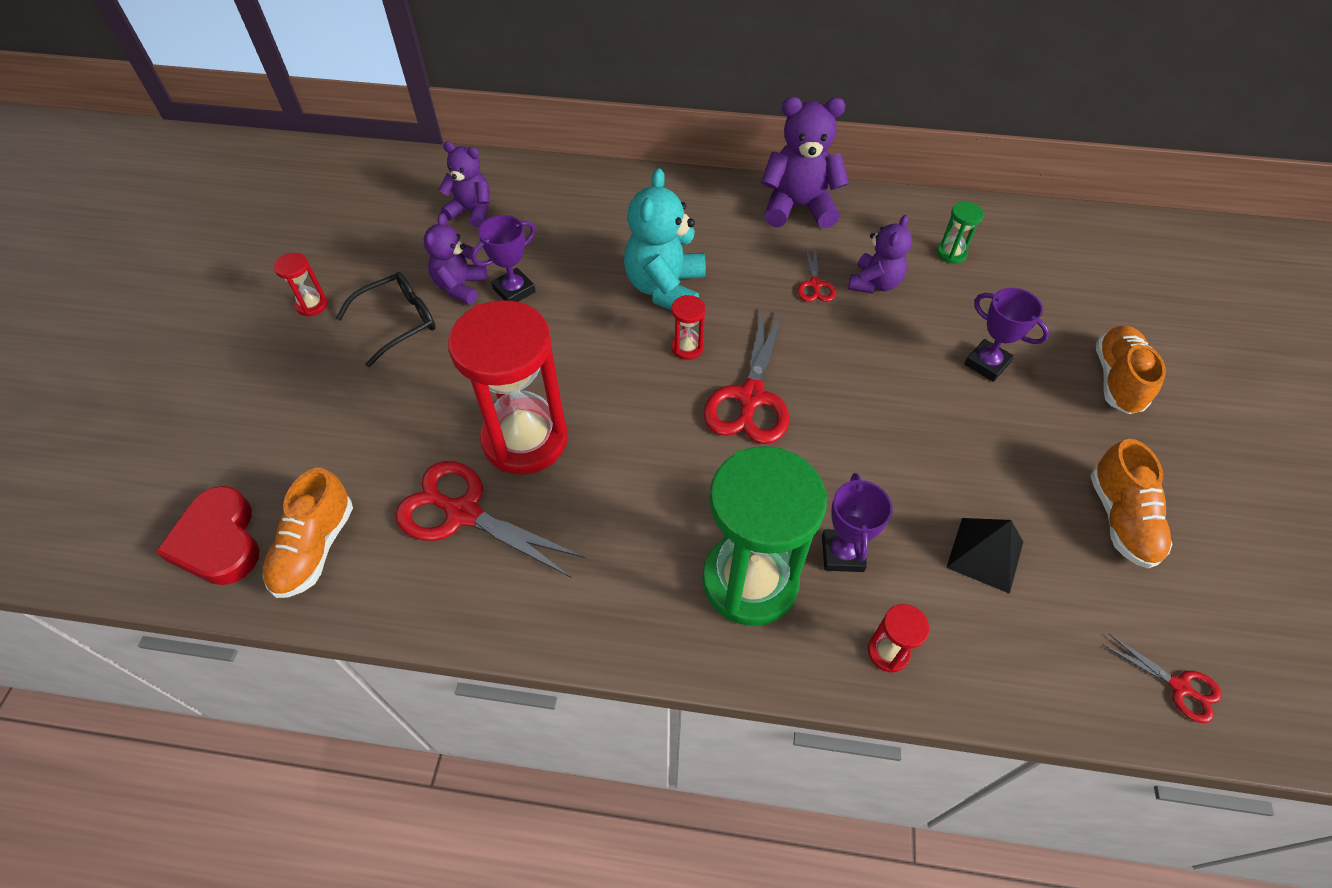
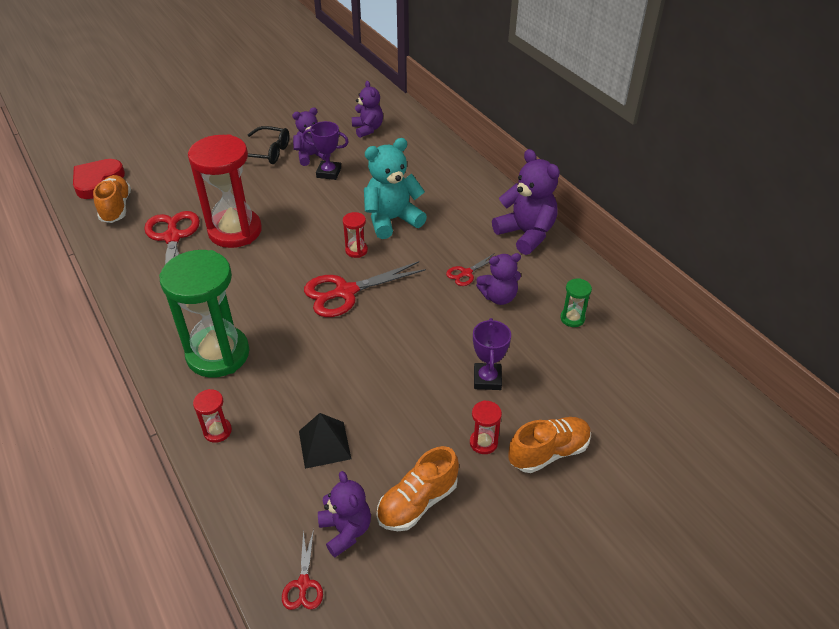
camera: 50 degrees right, 10 degrees down
orange shoe [263,468,353,598] -> orange shoe turned 105 degrees clockwise [93,175,131,223]
red hourglass [274,253,328,317] -> red hourglass moved to [470,400,502,454]
purple trophy [822,473,892,572] -> none
none -> purple teddy bear [318,471,371,557]

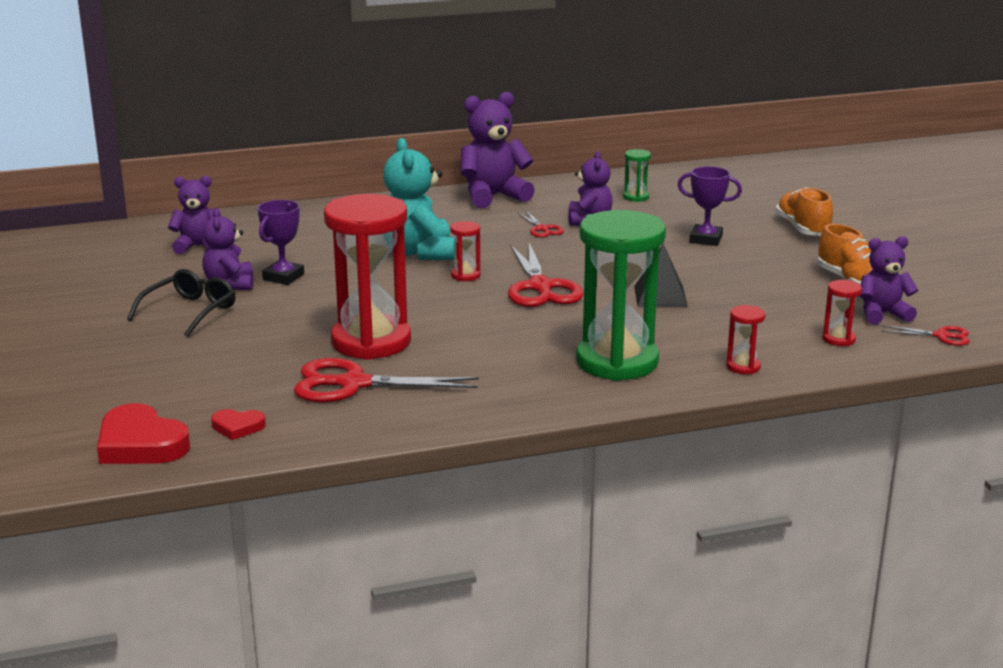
camera: 75 degrees left, 20 degrees down
orange shoe [93,175,131,223] -> red heart [211,409,266,440]
black pyramid [299,413,351,469] -> black pyramid moved to [634,244,688,307]
red hourglass [470,400,502,454] -> red hourglass moved to [823,280,862,346]

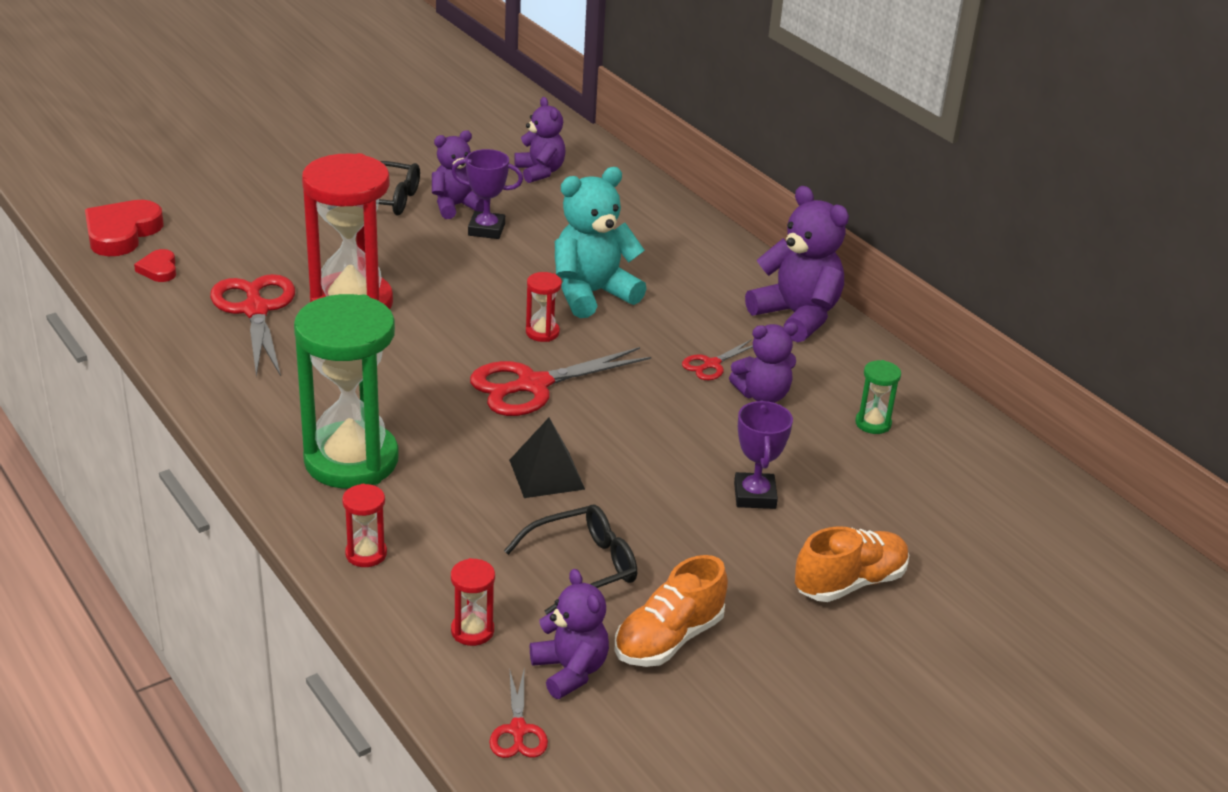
camera: 70 degrees right, 10 degrees up
none -> black glasses [504,504,637,615]

